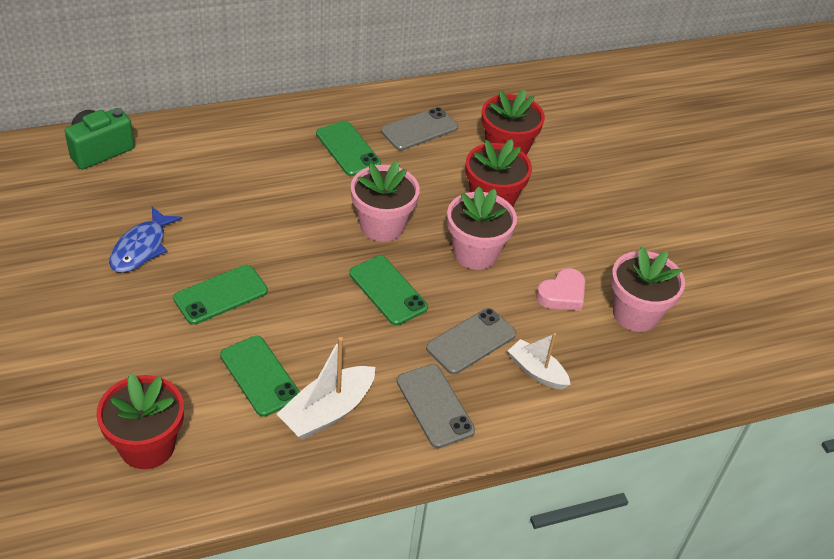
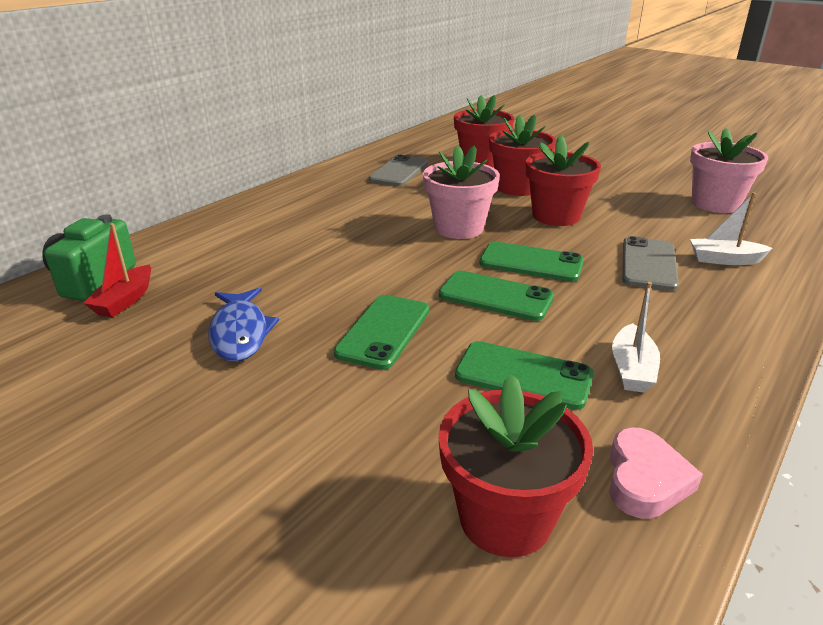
camera: 30 degrees left, 15 degrees down
white boat [277,337,375,440] -> white boat [612,282,660,393], size x0.66
green phone [316,121,381,176] -> green phone moved to [439,271,554,321]
grey phone [397,364,475,448] -> none
pink flower pot [447,186,517,270] -> red flower pot [526,135,601,226]
pink heart [536,268,585,311] -> pink heart moved to [609,427,703,519]
none -> red boat [83,223,151,317]

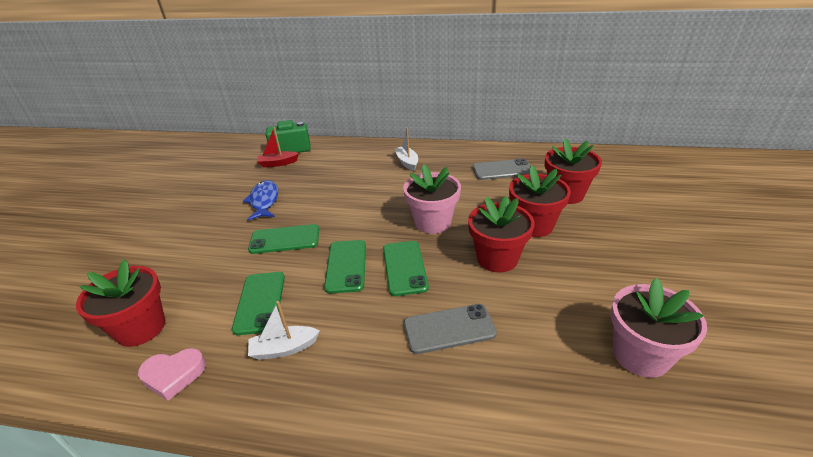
camera: 65 degrees right, 5 degrees up
blue fish [208,288,279,362] -> blue fish turned 120 degrees clockwise [243,180,278,221]
white boat [690,193,773,265] -> white boat moved to [395,127,418,171]

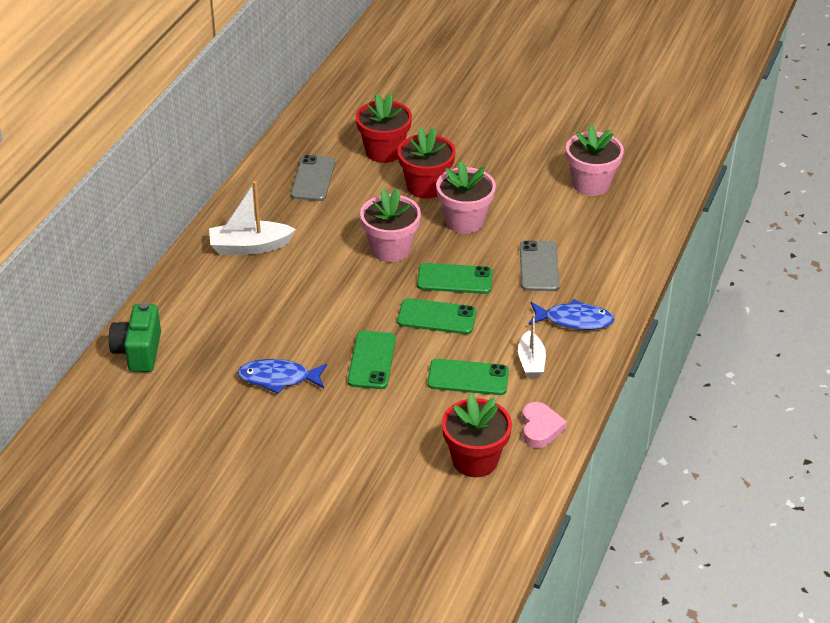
camera: 80 degrees left, 5 degrees up
red boat [257,127,299,168] -> none
white boat [395,127,418,171] -> white boat [209,181,296,255], size x1.52
red flower pot [468,196,534,273] -> pink flower pot [436,161,496,234]
none -> blue fish [529,299,615,330]

